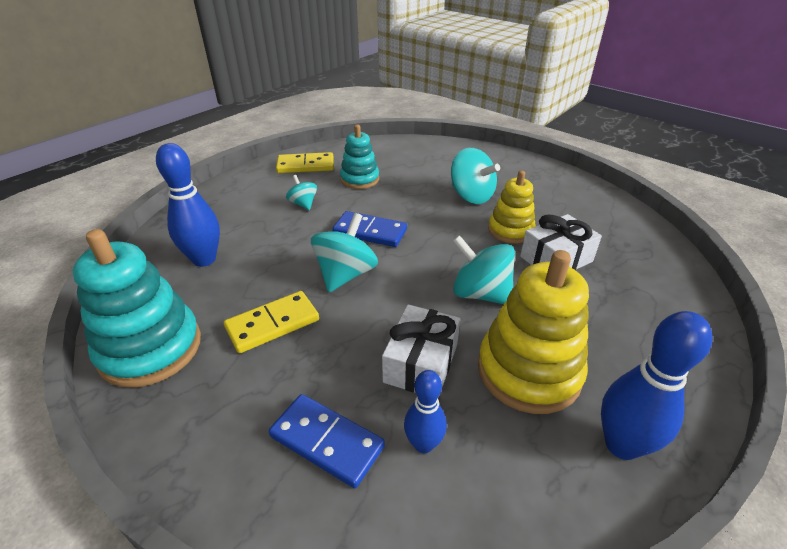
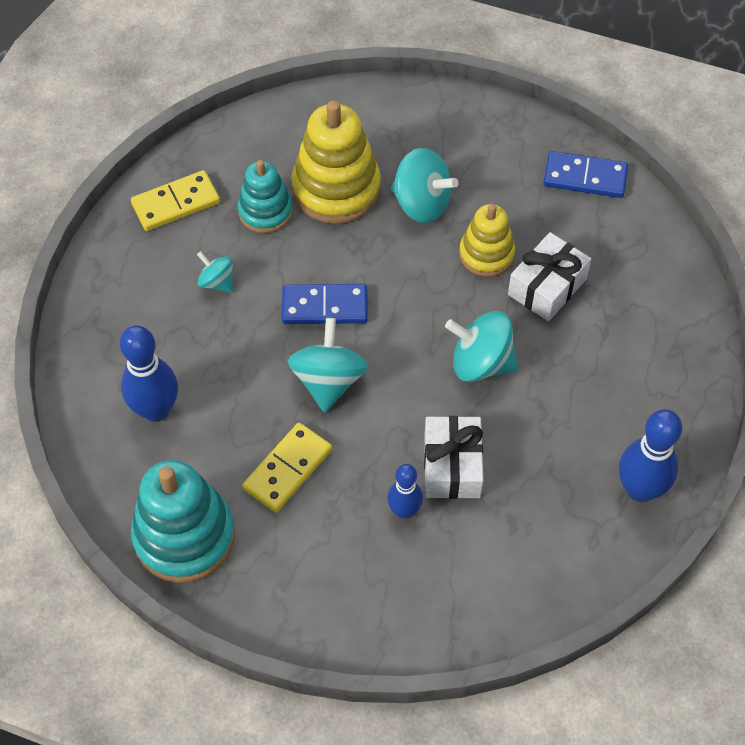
camera: 20 degrees left, 20 degrees up
blue domino [269,394,385,488] -> blue domino moved to [544,151,628,198]
blue bowling pin [404,370,447,453] -> blue bowling pin moved to [387,464,423,519]
yellow stacking toy [478,250,589,414] -> yellow stacking toy moved to [292,101,381,224]

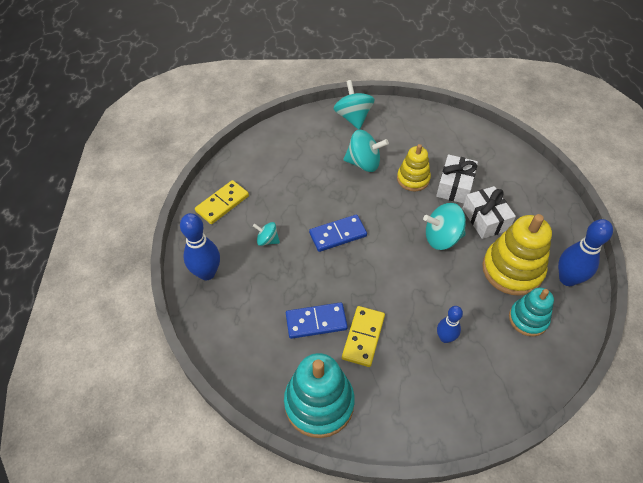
camera: 20 degrees left, 5 degrees down
blue bowling pin [120,325,178,422] -> blue bowling pin moved to [180,213,220,280]
turquoise stacking toy [238,160,293,233] -> turquoise stacking toy moved to [509,288,554,336]
turquoise spinning top [288,318,368,412] -> turquoise spinning top moved to [334,80,375,130]
yellow stacking toy [292,101,381,224] -> yellow stacking toy moved to [482,214,552,296]
white gift [424,416,483,499] -> white gift moved to [462,186,516,239]
blue domino [544,151,628,198] -> blue domino moved to [286,302,348,339]

